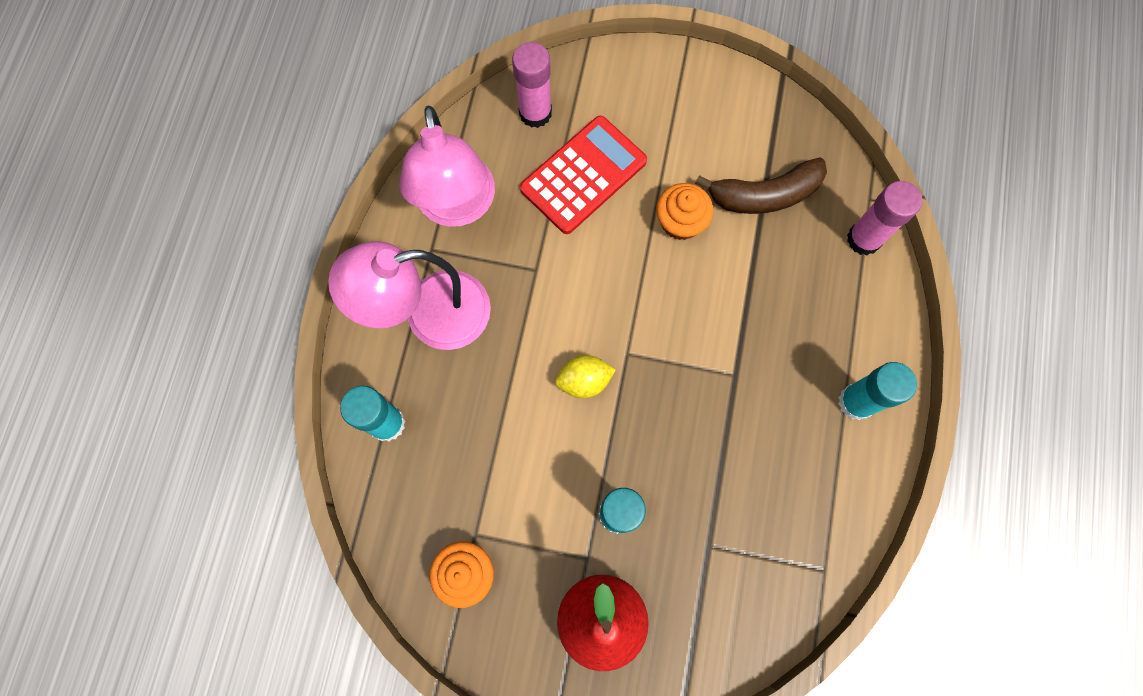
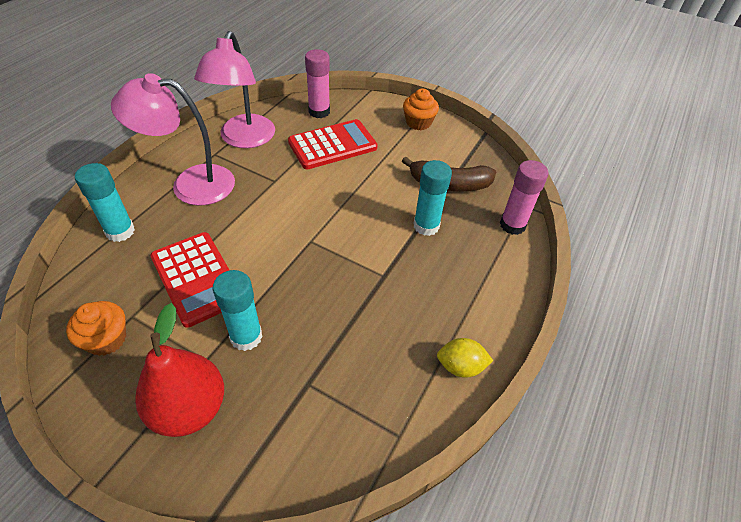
camera: 15 degrees right, 25 degrees down
yellow lemon [555,355,616,398] -> yellow lemon moved to [437,338,493,378]
orange cupcake [656,183,713,240] -> orange cupcake moved to [403,88,439,130]
turquoise glue stick [838,362,917,420] -> turquoise glue stick moved to [413,160,452,236]
none -> red calculator [150,232,229,328]

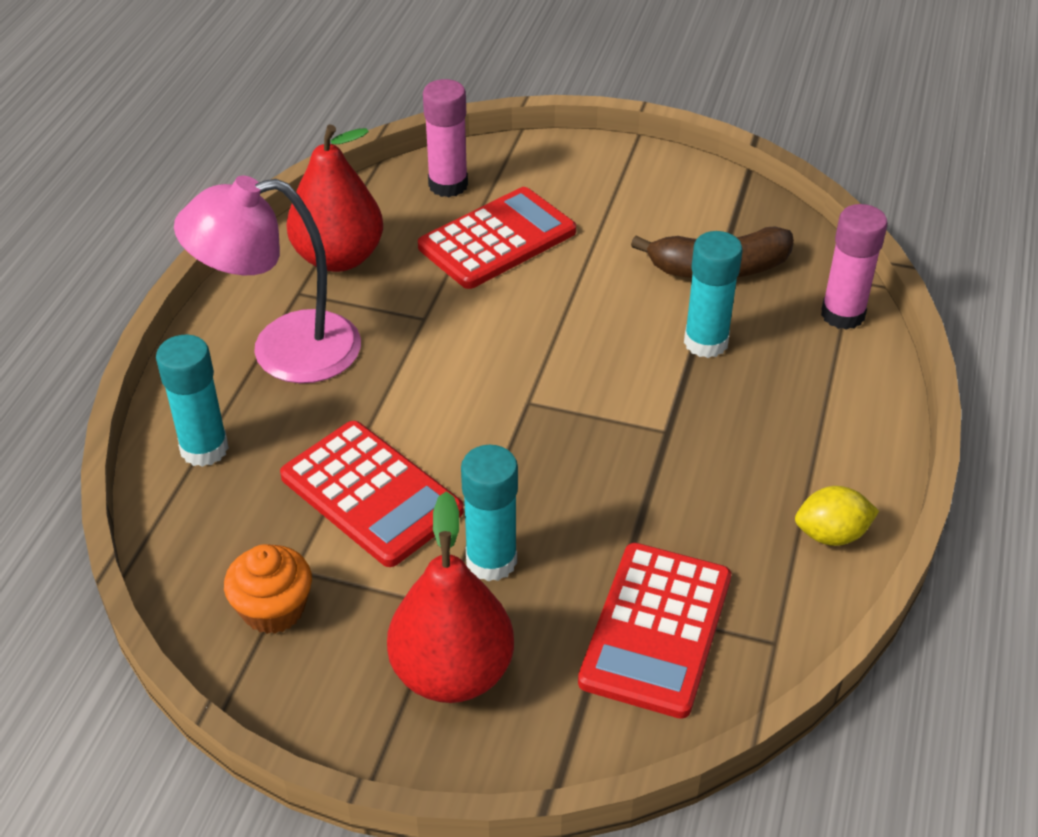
camera: 10 degrees left, 5 degrees down
pink lamp [194,31,275,148] -> red pear [287,125,383,272]
orange cupcake [403,88,439,130] -> none
none -> red calculator [578,543,731,719]

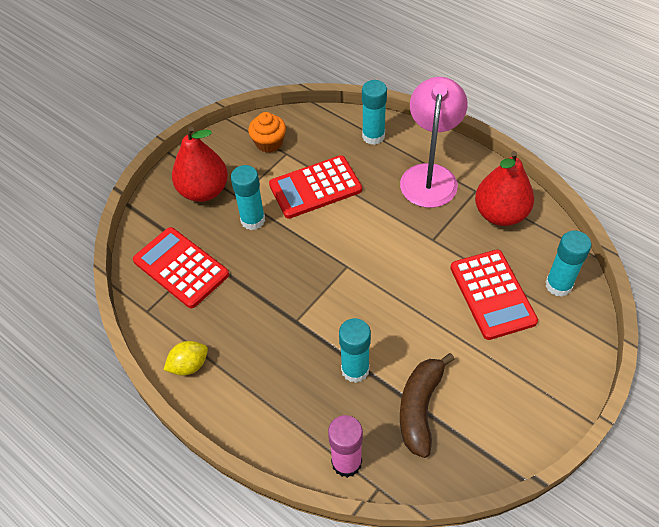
camera: 115 degrees right, 10 degrees up
pink glue stick [423,79,468,197] -> turquoise glue stick [545,230,591,297]
yellow lemon [795,486,879,546] -> yellow lemon turned 45 degrees clockwise [164,341,208,376]

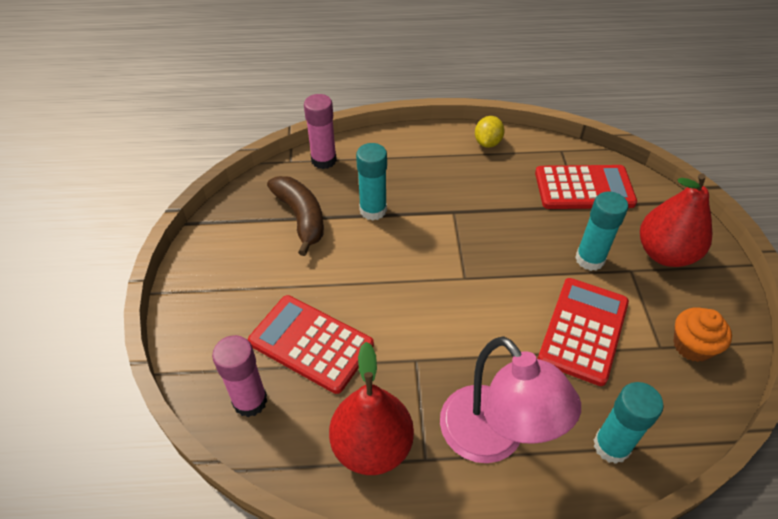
camera: 135 degrees right, 5 degrees down
turquoise glue stick [545,230,591,297] -> pink glue stick [212,335,267,417]

